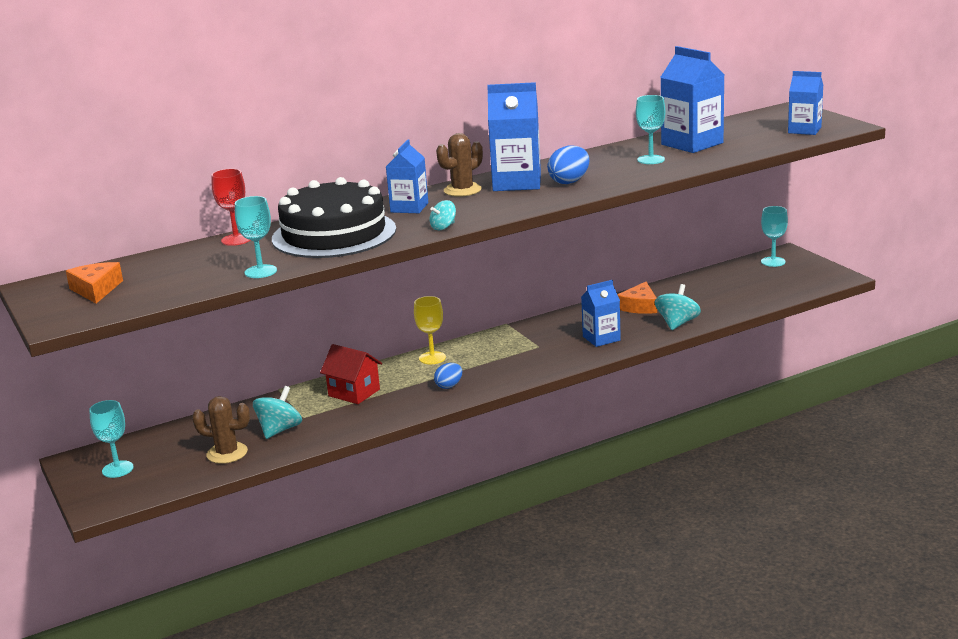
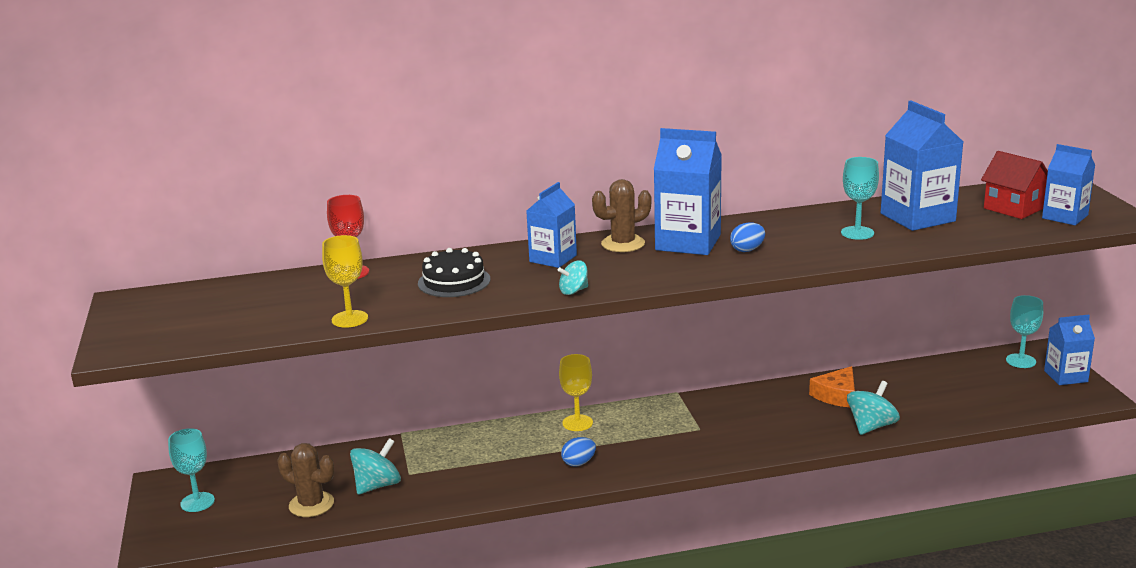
camera: 15 degrees right, 0 degrees up
orange cheese [66,262,123,304] -> none
turquoise goblet [235,196,277,278] -> yellow goblet [322,235,368,328]
black cake [272,177,396,258] -> black cake [418,248,490,297], size x0.52
red house [320,344,382,404] -> red house moved to [981,151,1048,219]
blue egg [547,146,589,184] -> blue egg [730,222,765,252], size x0.66
blue carton [581,280,621,347] -> blue carton moved to [1044,314,1095,385]

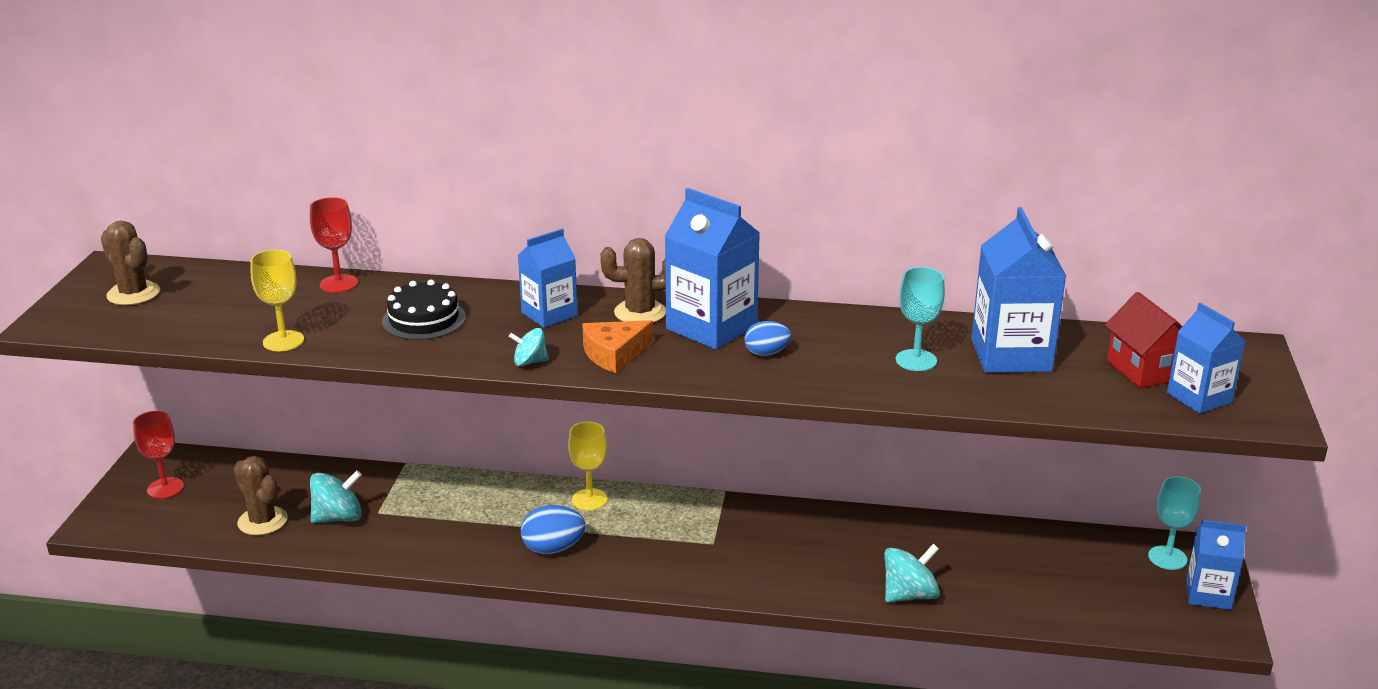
camera: 20 degrees right, 5 degrees up
turquoise goblet [168,428,215,512] -> red goblet [133,411,184,499]
blue egg [561,437,596,467] -> blue egg [521,505,586,554], size x1.51
orange cheese [809,366,855,407] -> orange cheese moved to [582,320,653,373]
none -> brown cactus [101,221,160,305]

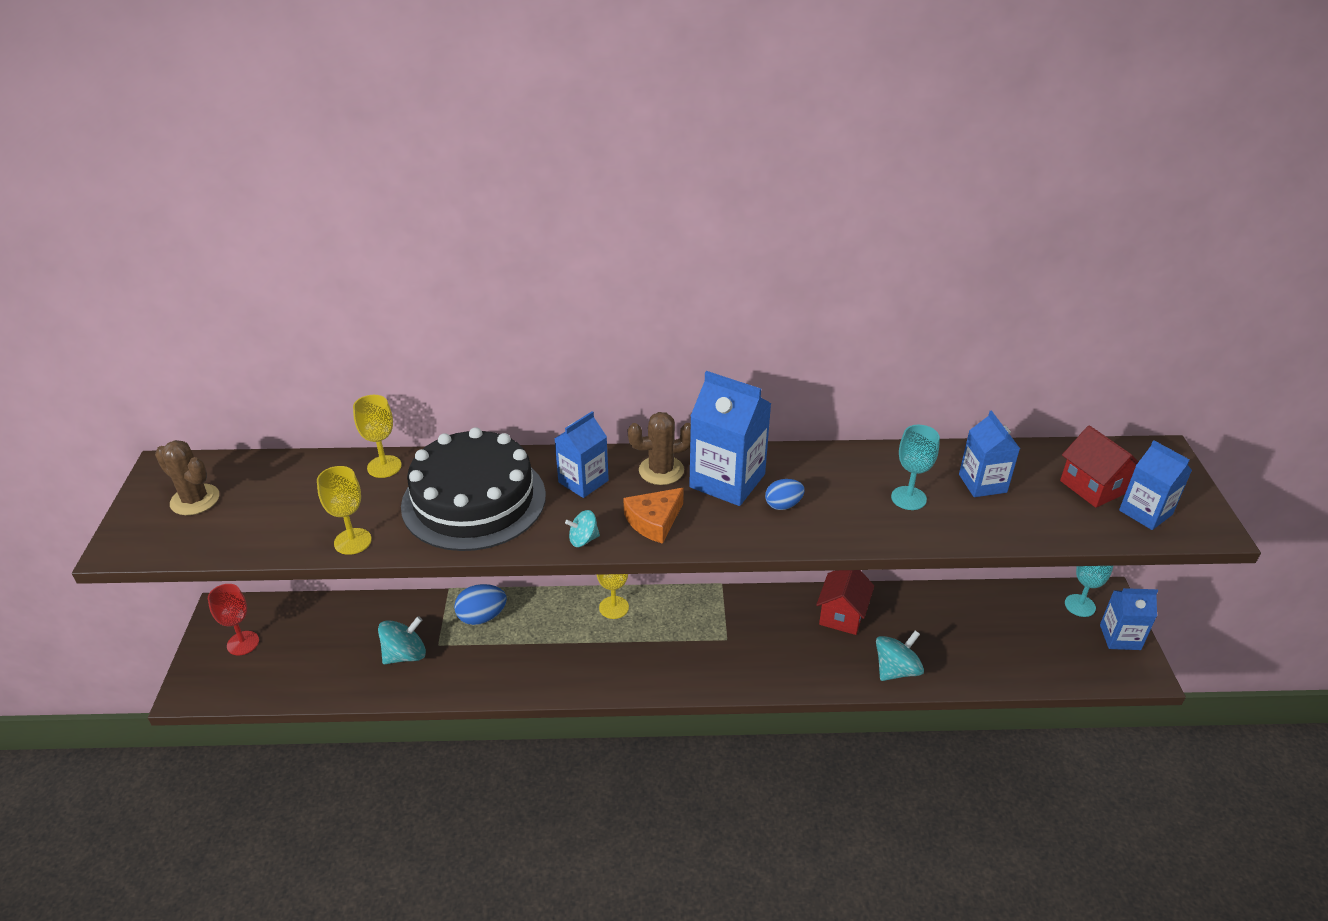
camera: 10 degrees left, 10 degrees up
brown cactus [234,456,288,535] -> none
red goblet [310,197,358,293] -> yellow goblet [353,395,402,478]
black cake [382,280,466,340] -> black cake [401,427,546,551], size x1.94
blue egg [521,505,586,554] -> blue egg moved to [454,584,507,625]
blue carton [971,207,1066,373] -> blue carton [959,411,1020,497], size x0.63
none -> red house [816,570,874,635]

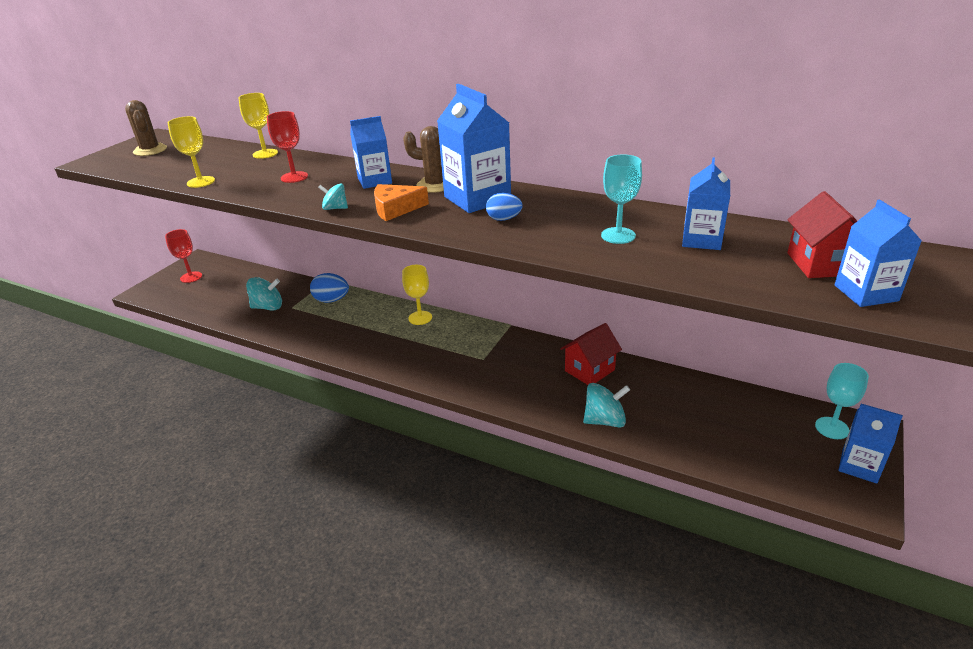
camera: 30 degrees right, 5 degrees down
black cake [401,427,546,551] -> red goblet [267,111,308,183]

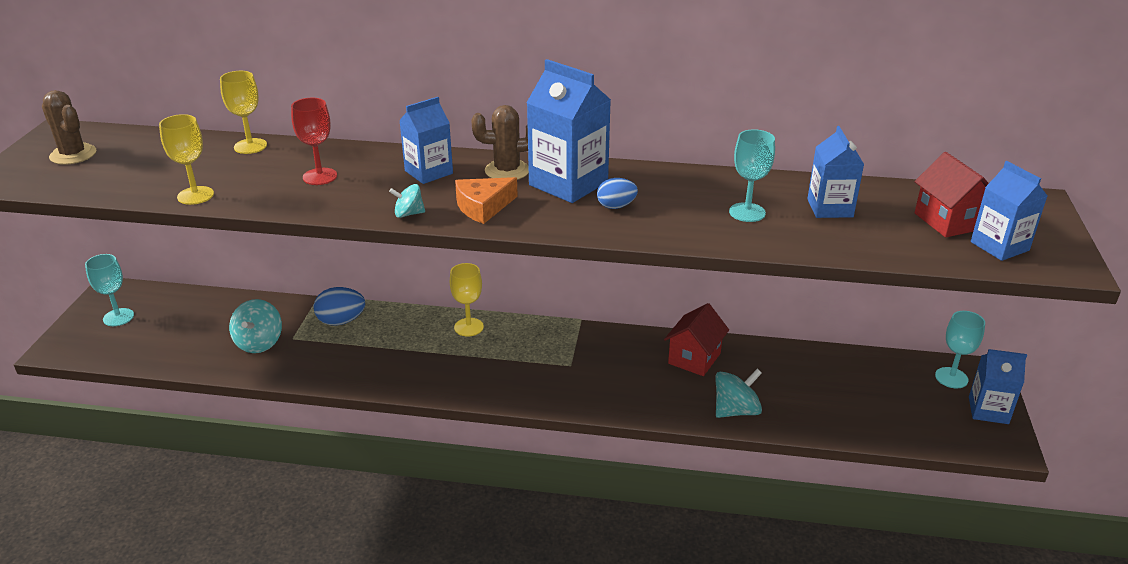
camera: 20 degrees left, 0 degrees up
red goblet [165,229,202,283] -> turquoise goblet [85,254,134,326]
turquoise spinning top [246,277,282,310] -> turquoise spinning top turned 120 degrees clockwise [229,299,282,353]

